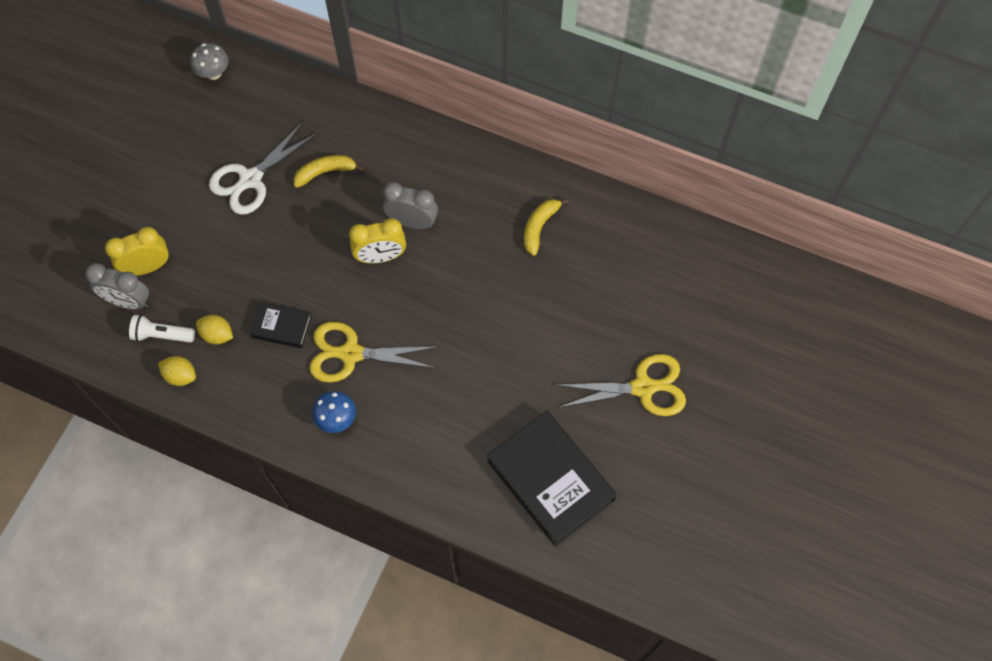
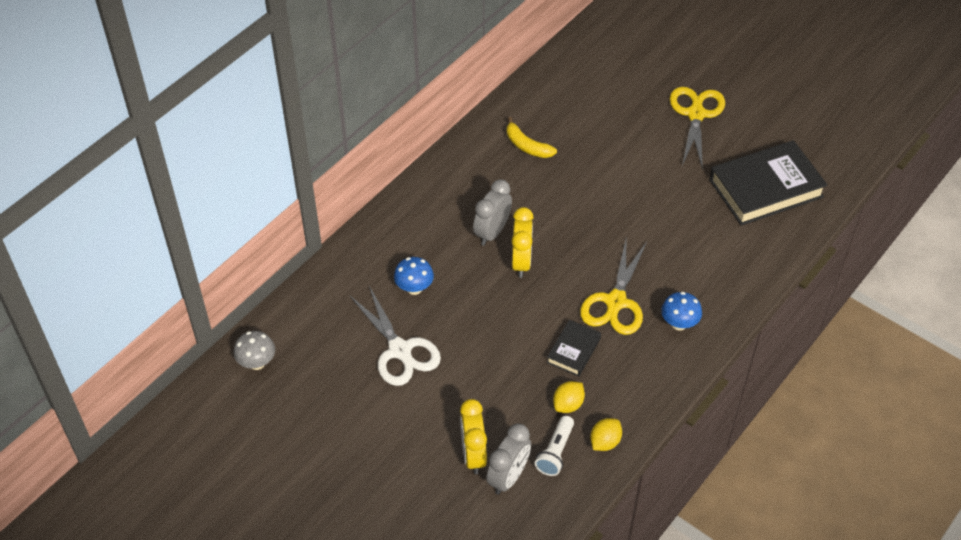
camera: 75 degrees left, 15 degrees down
yellow banana [294,155,364,188] -> blue mushroom [394,257,434,295]

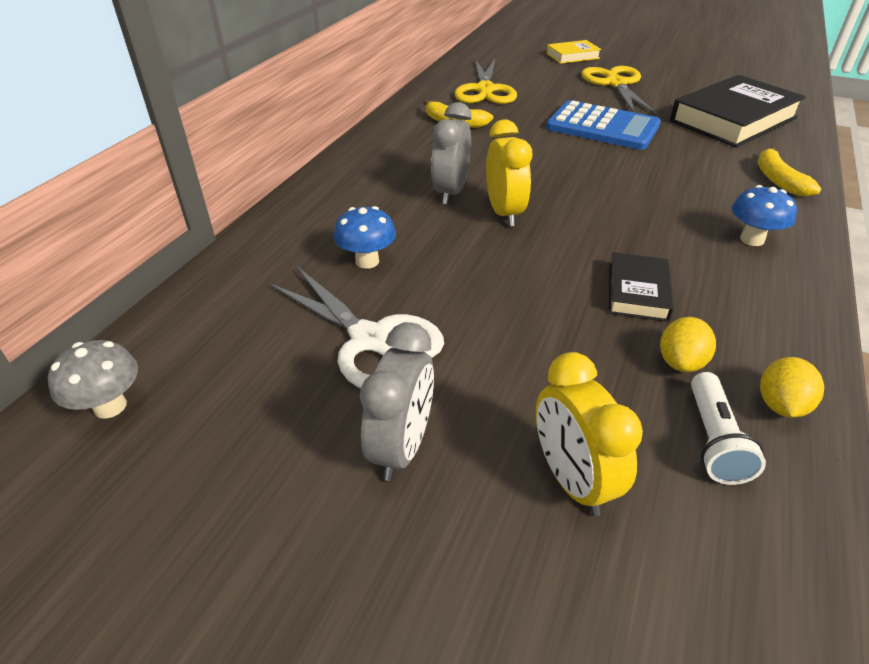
camera: 15 degrees left, 10 degrees down
grey clock [486,424,531,495] -> grey clock moved to [360,322,434,481]
yellow scissors [580,240,647,335] -> yellow scissors moved to [455,59,517,104]
none -> yellow book [546,40,601,64]
none -> blue calculator [546,100,661,150]
none -> yellow banana [758,146,822,197]

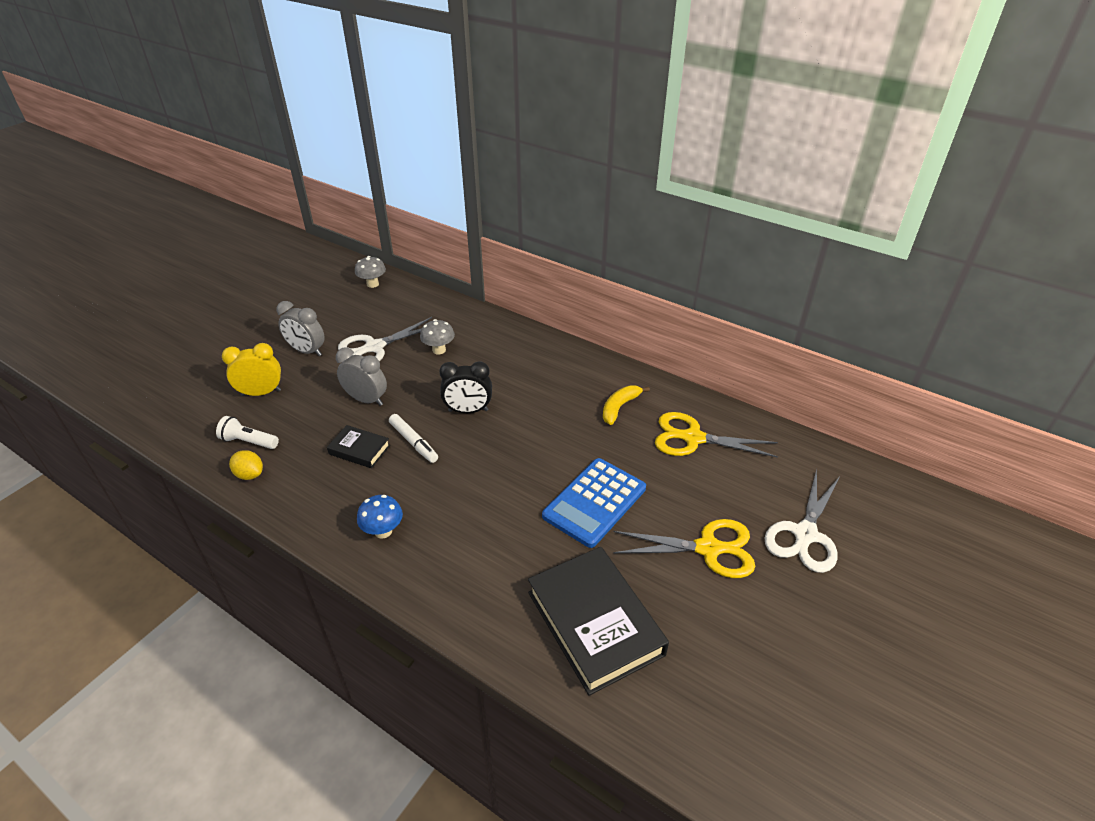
camera: 100 degrees right, 0 degrees up
blue mushroom [334,206,396,269] -> grey mushroom [420,319,455,354]
grey clock [431,102,471,204] -> grey clock moved to [336,348,387,406]
yellow clock [486,119,532,227] -> black clock [439,361,492,413]
yellow book [546,40,601,64] -> white scissors [765,469,840,573]
yellow lemon [660,317,716,372] -> none
yellow banana [758,146,822,197] -> none
none -> white marker [389,414,438,463]

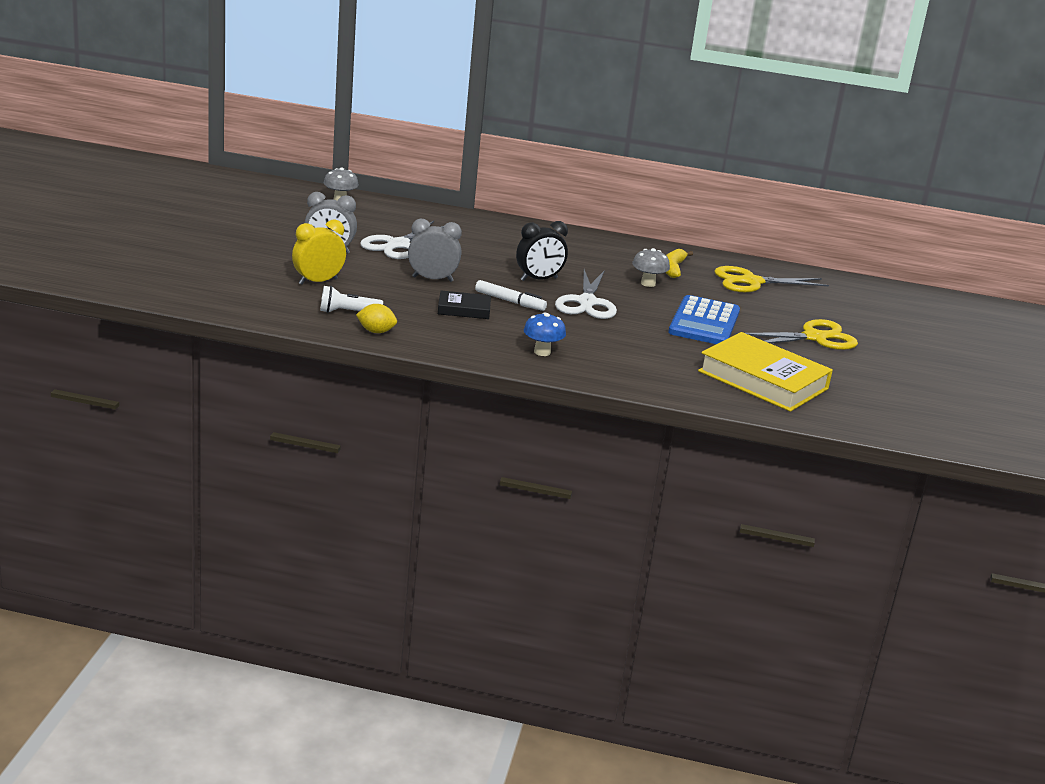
camera: 25 degrees left, 15 degrees down
grey mushroom [420,319,455,354] -> grey mushroom moved to [632,248,670,287]
black book [528,547,669,696] -> yellow book [698,332,833,412]
white scissors [765,469,840,573] -> white scissors moved to [555,270,617,319]

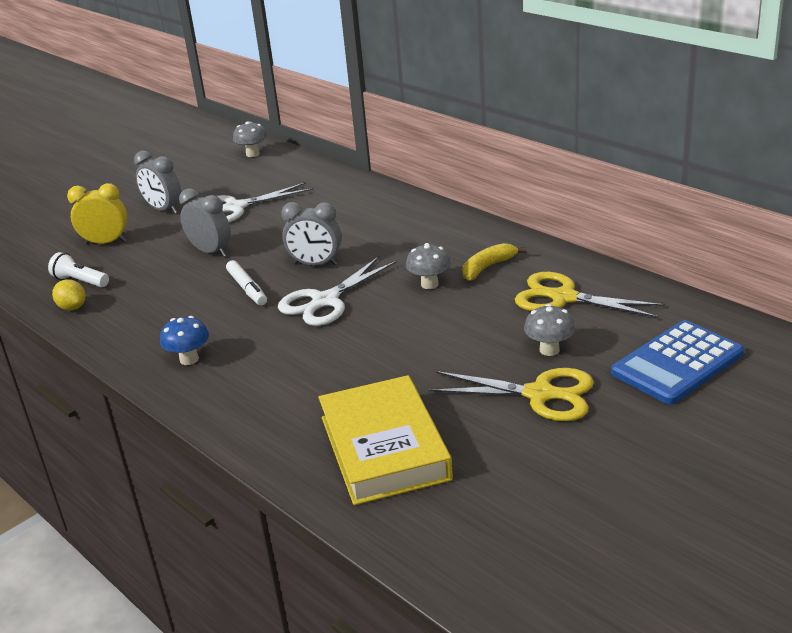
camera: 40 degrees right, 5 degrees up
black book [438,291,491,319] -> none
black clock [516,221,568,281] -> grey clock [281,202,341,265]
blue calculator [668,295,740,344] -> blue calculator moved to [611,320,744,405]
none -> grey mushroom [524,304,575,356]

